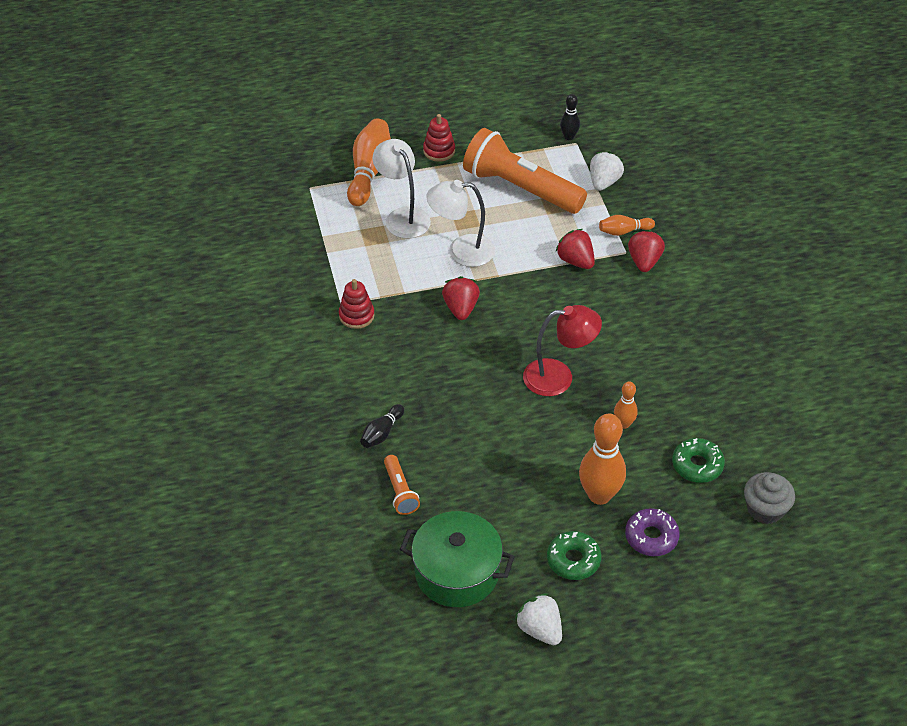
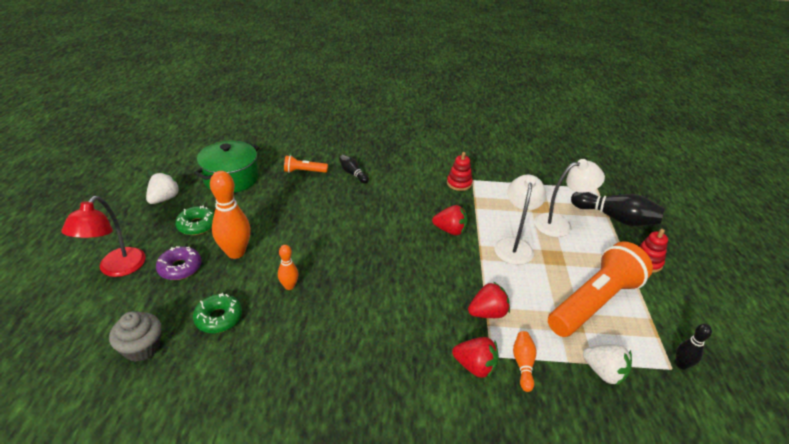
camera: 105 degrees right, 10 degrees down
orange bowling pin [347,119,391,206] -> black bowling pin [571,192,665,226]
white strawberry [515,593,562,645] -> white strawberry turned 45 degrees counterclockwise [146,172,181,204]
red lamp [523,305,602,396] -> red lamp moved to [61,196,146,277]

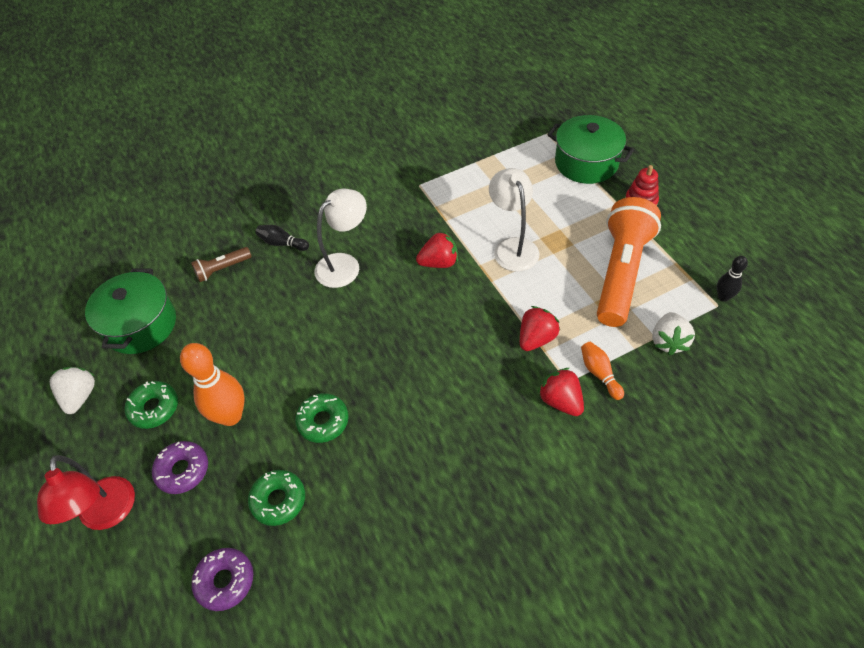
camera: 25 degrees left, 15 degrees up
grey cupcake [109,311,161,362] -> purple donut [191,548,253,611]
orange bowling pin [278,245,299,290] -> green donut [295,393,349,443]
orange flashlight [284,155,328,173] -> brown flashlight [191,247,252,282]
red stacking toy [447,152,473,191] -> none
red strawberry [452,337,499,378] -> red strawberry turned 120 degrees counterclockwise [538,368,584,416]
white lamp [534,159,605,237] -> white lamp moved to [314,189,367,288]
black bowling pin [571,192,665,226] -> green pot [547,115,634,184]
white strawberry [583,344,632,385] -> white strawberry turned 90 degrees clockwise [652,312,695,355]

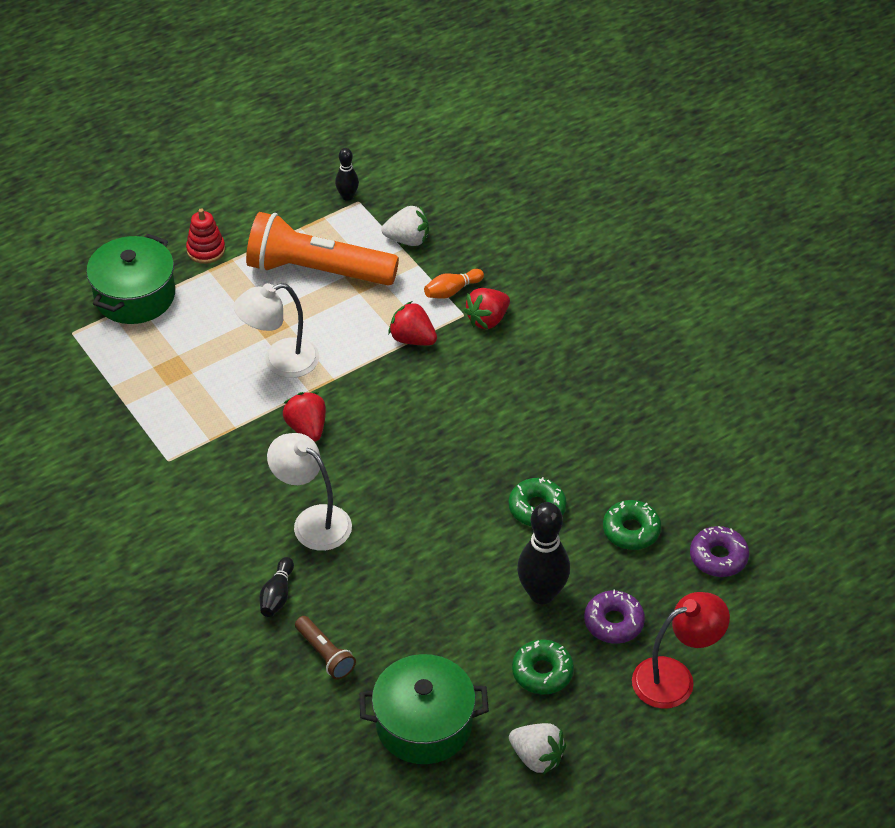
camera: 100 degrees left, 5 degrees down
white strawberry [50,367,95,414] -> white strawberry turned 135 degrees counterclockwise [509,723,566,775]
orange bowling pin [180,343,245,426] -> black bowling pin [517,502,570,604]

